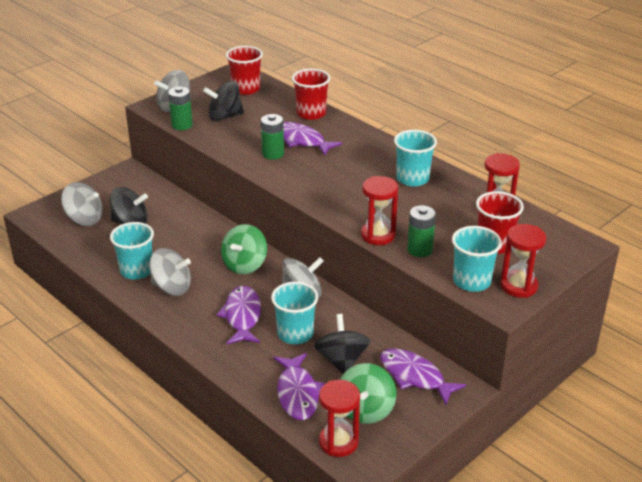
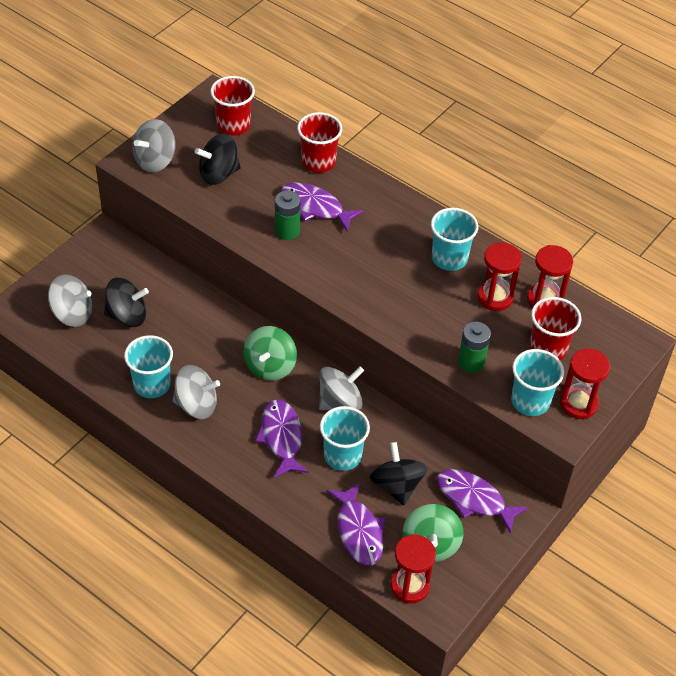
camera: 10 degrees left, 15 degrees up
green battery [168,87,193,130] -> none
red hourglass [361,176,398,245] -> red hourglass moved to [477,242,522,311]

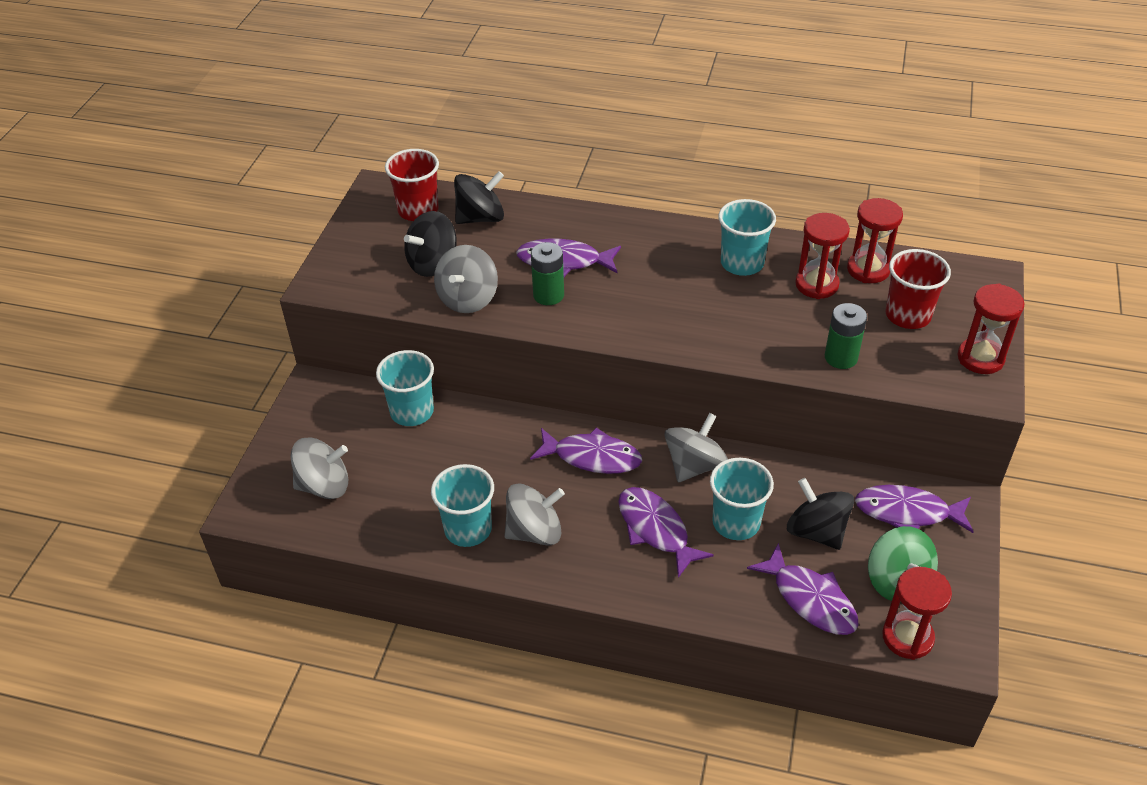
camera: 20 degrees left, 5 degrees down
black spinning top [104,278,149,327] -> black spinning top moved to [454,171,504,224]
grey spinning top [132,119,176,172] -> grey spinning top moved to [434,245,498,313]
green spinning top [243,326,297,381] -> purple fish [530,427,642,474]
red cup [297,112,342,173] -> none
turquoise cup [511,349,564,416] -> turquoise cup moved to [376,350,434,426]

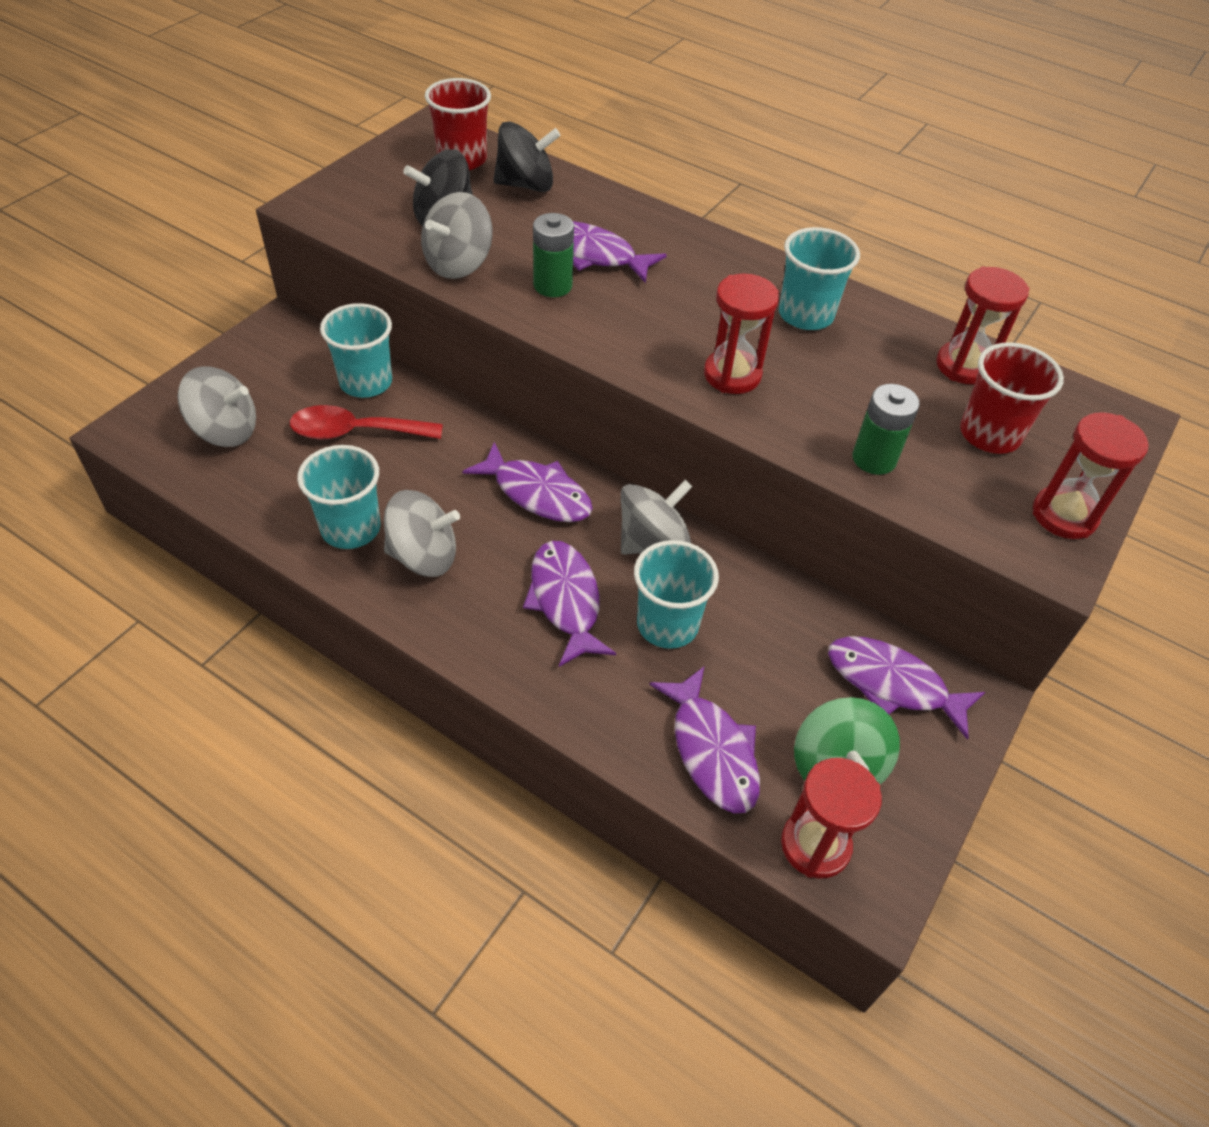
camera: 15 degrees right, 5 degrees up
black spinning top [787,478,854,550] -> none
red hourglass [795,213,850,299] -> red hourglass moved to [704,274,779,394]
none -> red spoon [290,405,443,440]

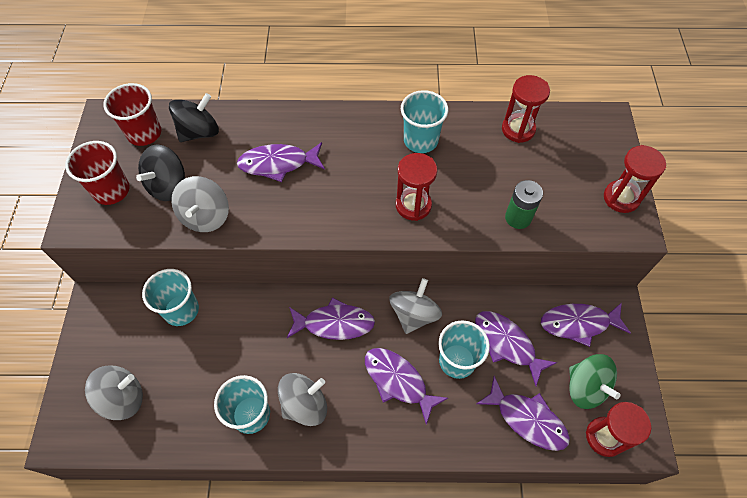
camera: 30 degrees left, 10 degrees up
red spoon [290,405,443,440] -> none
green battery [533,213,574,297] -> none
red cup [960,342,1064,454] -> red cup moved to [65,141,130,205]
none -> purple fish [475,311,557,386]

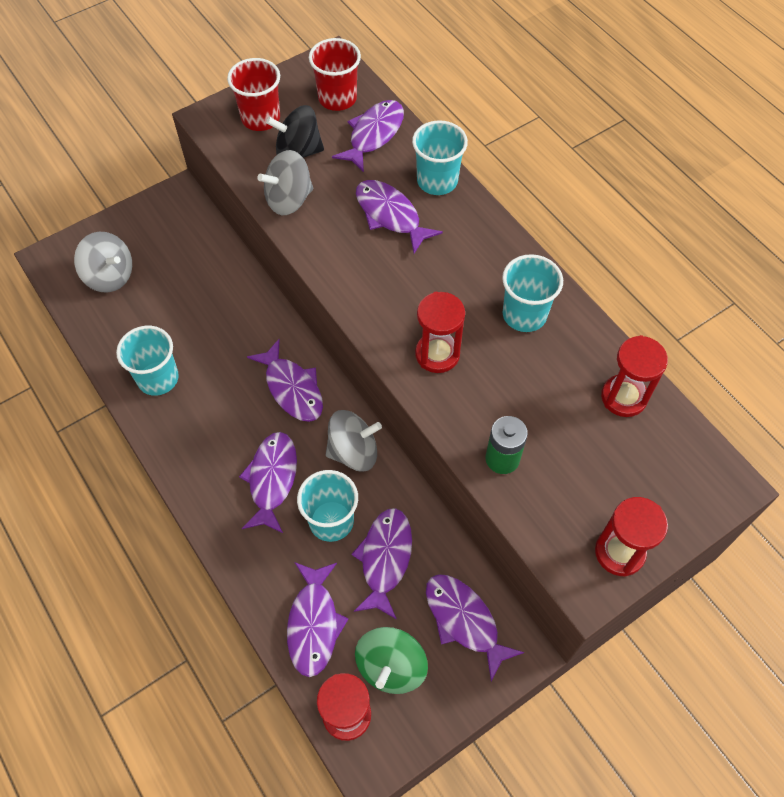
camera: 55 degrees right, 0 degrees up
turquoise cup [142,269,199,326] -> turquoise cup moved to [412,120,468,195]
black spinning top [169,93,219,142] -> purple fish [332,100,404,172]
grey spinning top [278,373,327,426] -> none

